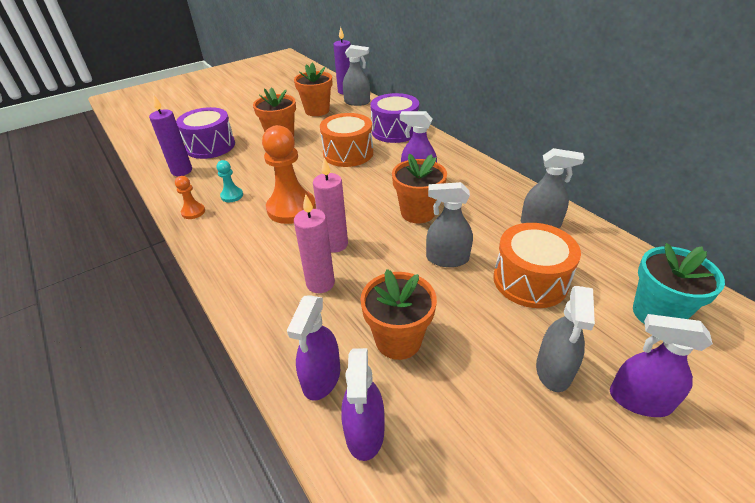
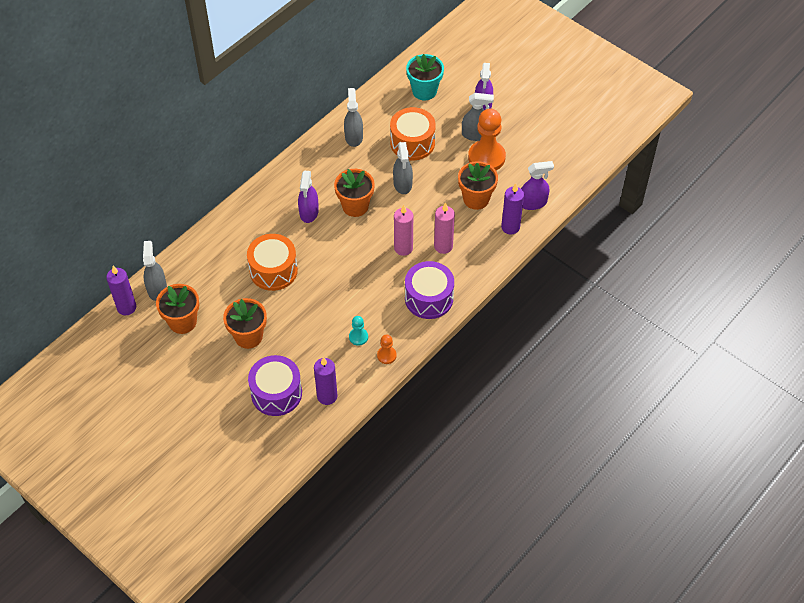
camera: 105 degrees left, 15 degrees up
orange pawn [262,125,316,224] -> orange pawn moved to [468,109,506,170]
purple spray bottle [287,295,340,401] -> purple candle [501,183,524,234]
purple drum [370,93,419,143] -> purple drum moved to [405,261,454,319]

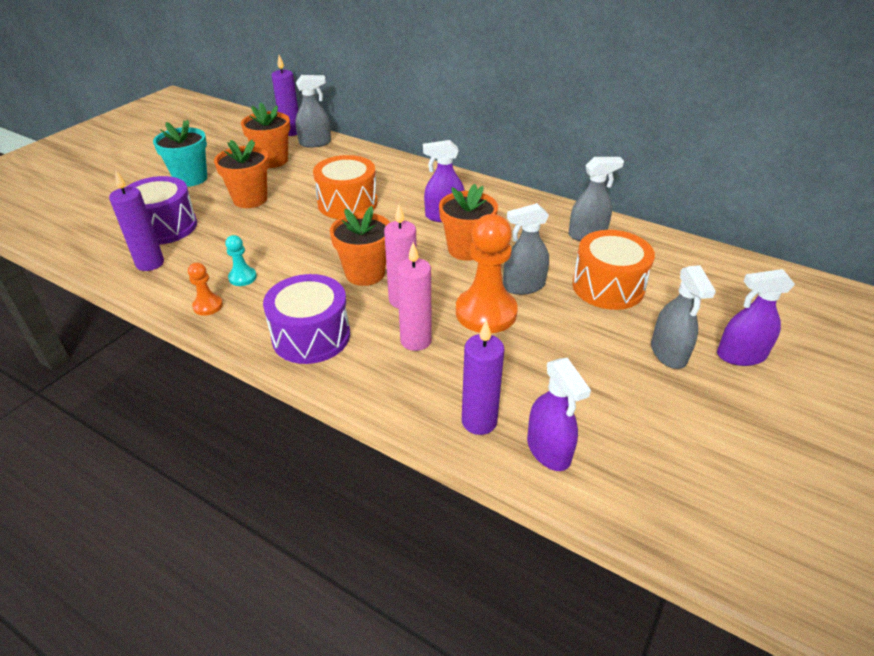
camera: 80 degrees right, 15 degrees down
turquoise flower pot [406,54,444,100] -> turquoise flower pot moved to [153,120,207,187]
orange flower pot [458,161,498,210] -> orange flower pot moved to [330,206,390,286]
orange pawn [468,109,506,170] -> orange pawn moved to [456,214,518,333]

